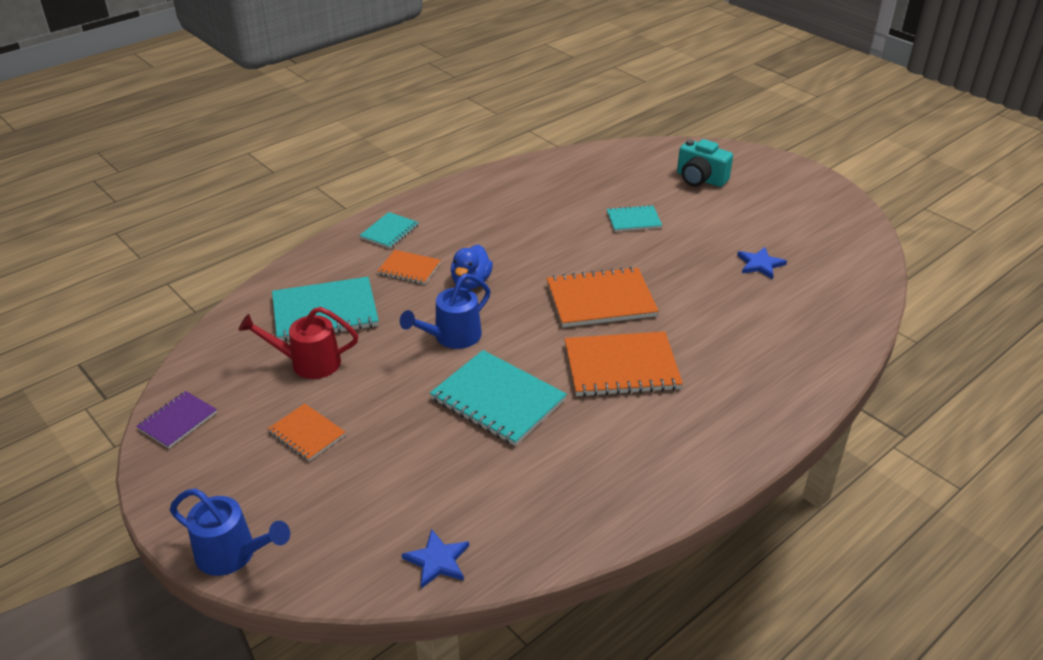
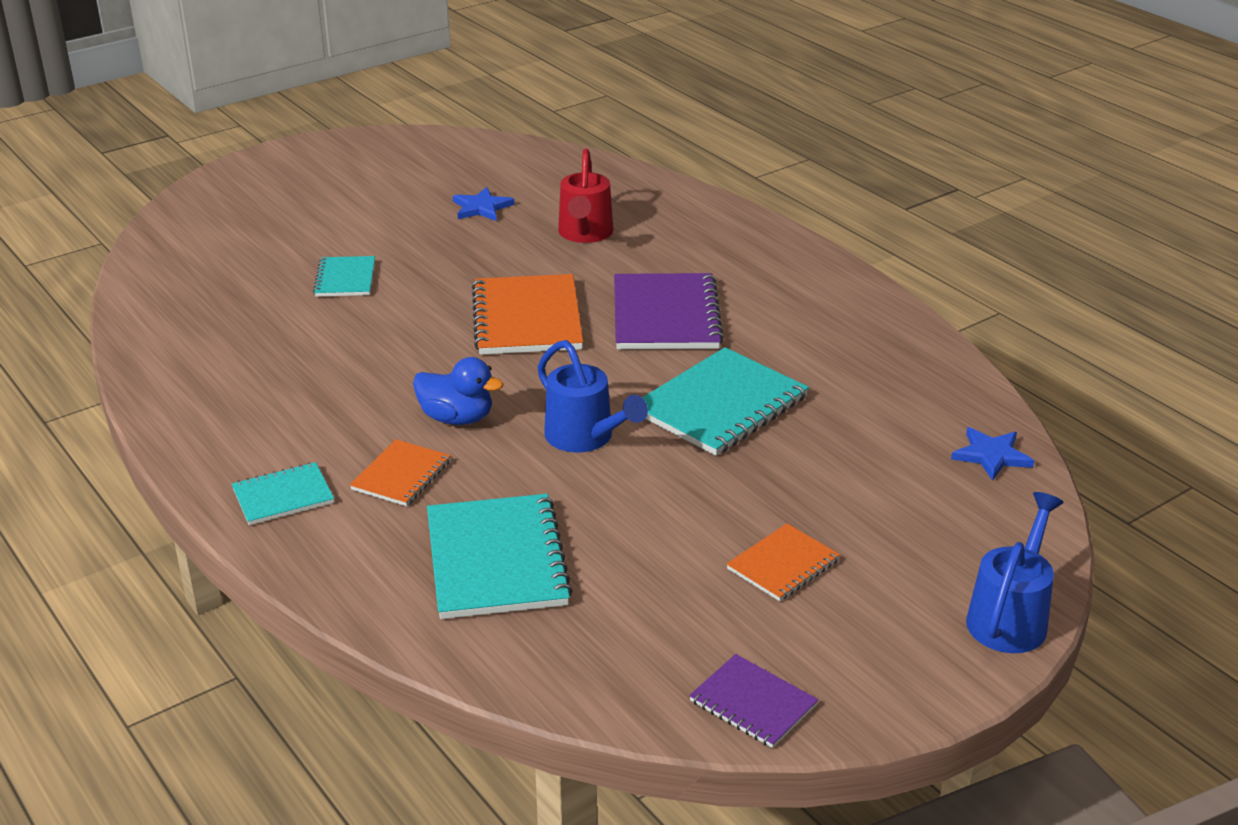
camera: 85 degrees left, 5 degrees down
red watering can [239,307,358,379] -> red watering can moved to [558,148,614,243]
turquoise notebook [359,212,419,249] -> turquoise notebook turned 60 degrees counterclockwise [232,462,334,525]
orange notebook [565,331,683,397] -> purple notebook [614,273,724,349]
turquoise camera [677,139,733,187] -> none

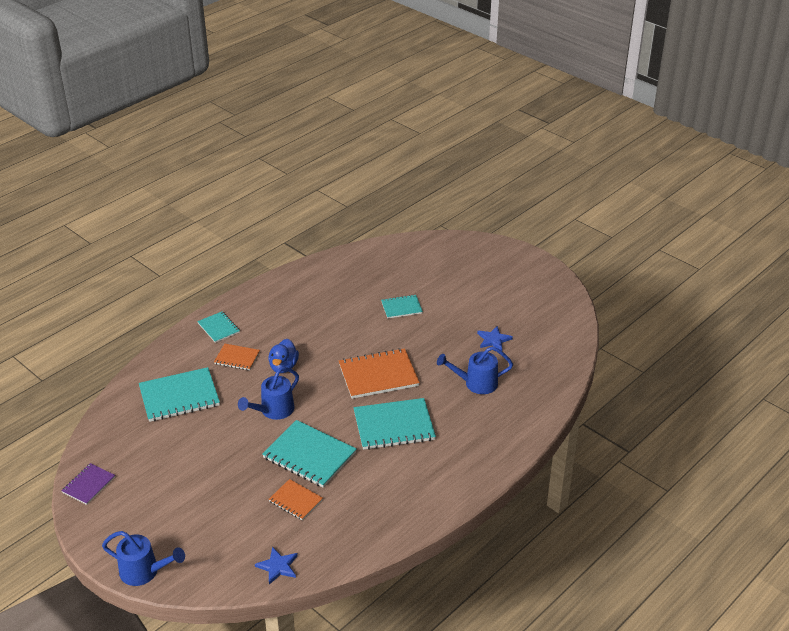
camera: 80 degrees right, 5 degrees up
red watering can [558,148,614,243] -> blue watering can [437,346,513,394]
purple notebook [614,273,724,349] -> turquoise notebook [353,398,436,450]
orange notebook [727,523,840,601] -> orange notebook moved to [268,479,323,520]

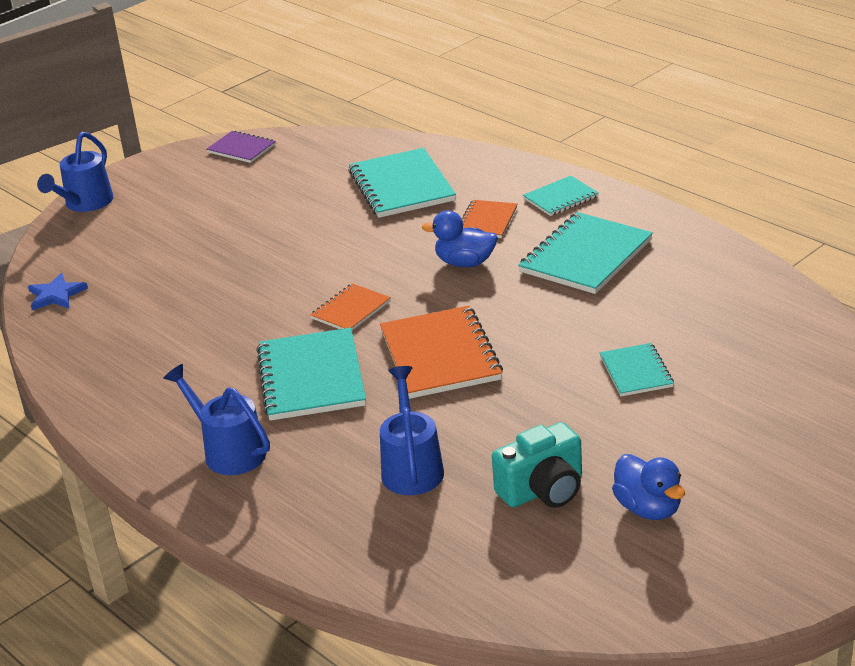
camera: 95 degrees right, 5 degrees down
blue watering can [238,367,299,420] -> blue watering can moved to [163,364,270,475]
turquoise notebook [262,420,357,488] -> turquoise notebook moved to [518,212,653,294]
orange notebook [268,479,323,520] -> orange notebook moved to [310,283,391,330]
blue star [477,326,513,351] -> turquoise camera [492,422,582,508]
none -> blue duck [612,454,685,520]

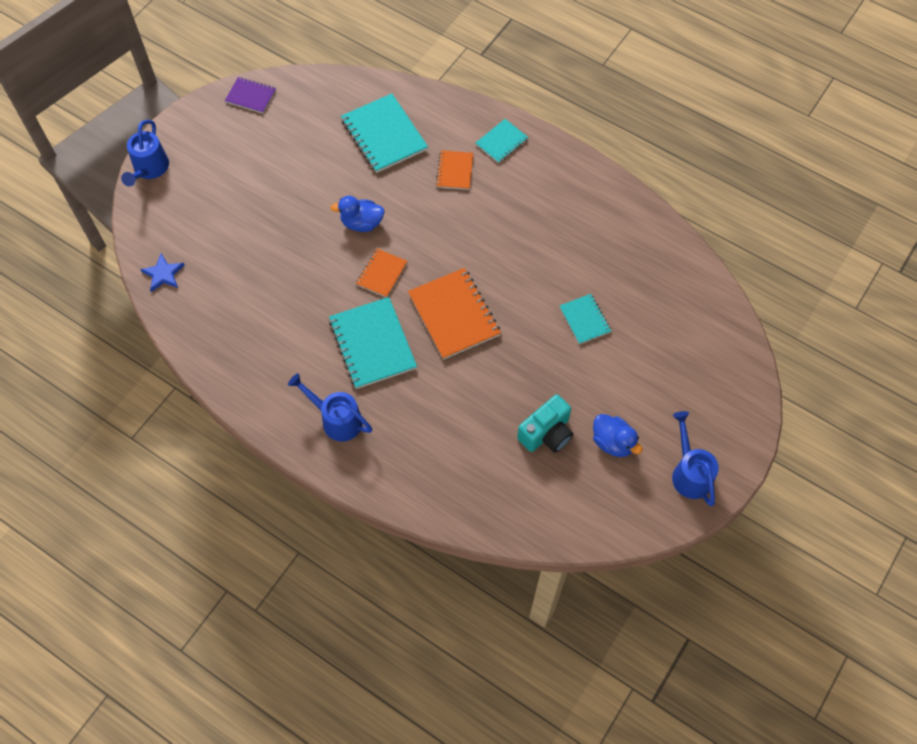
camera: 15 degrees left, 30 degrees up
blue watering can [380,366,444,495] -> blue watering can moved to [672,411,719,506]
blue duck [422,210,498,267] -> blue duck moved to [330,196,385,232]
turquoise notebook [518,212,653,294] -> none

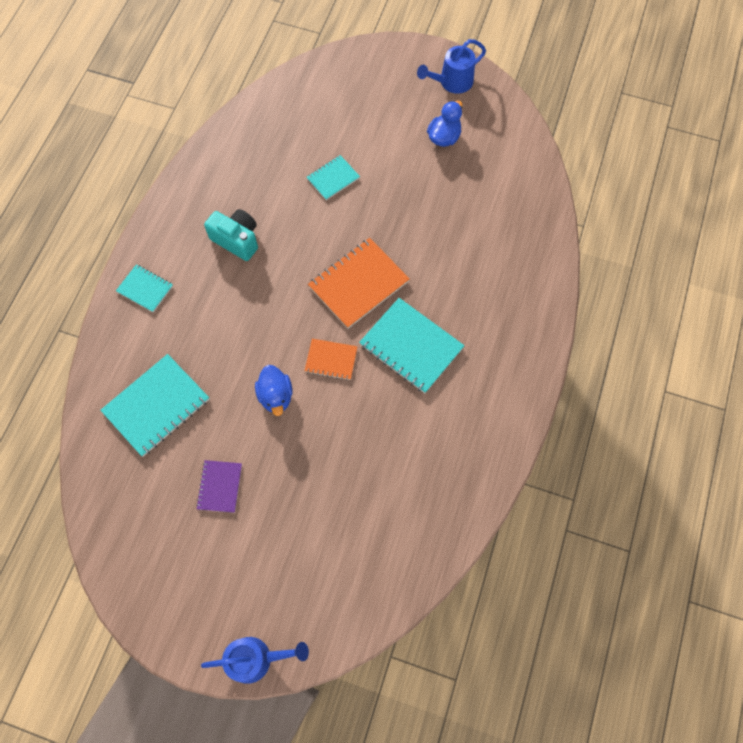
camera: 105 degrees left, 5 degrees up
blue star [140,254,184,292] -> none
purple notebook [225,77,276,113] -> purple notebook moved to [196,460,242,513]
blue watering can [288,373,373,442] -> none
turquoise notebook [329,297,417,389] -> turquoise notebook turned 75 degrees clockwise [359,298,465,393]
orange notebook [436,150,473,190] -> none
turquoise camera [517,395,573,453] -> turquoise camera moved to [204,209,258,261]

